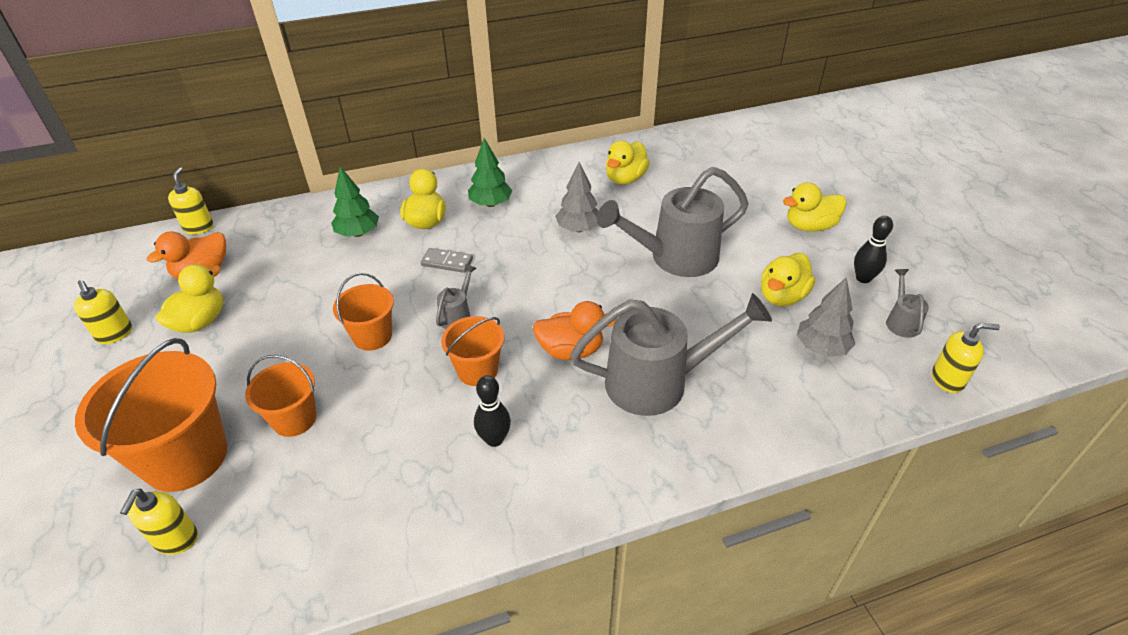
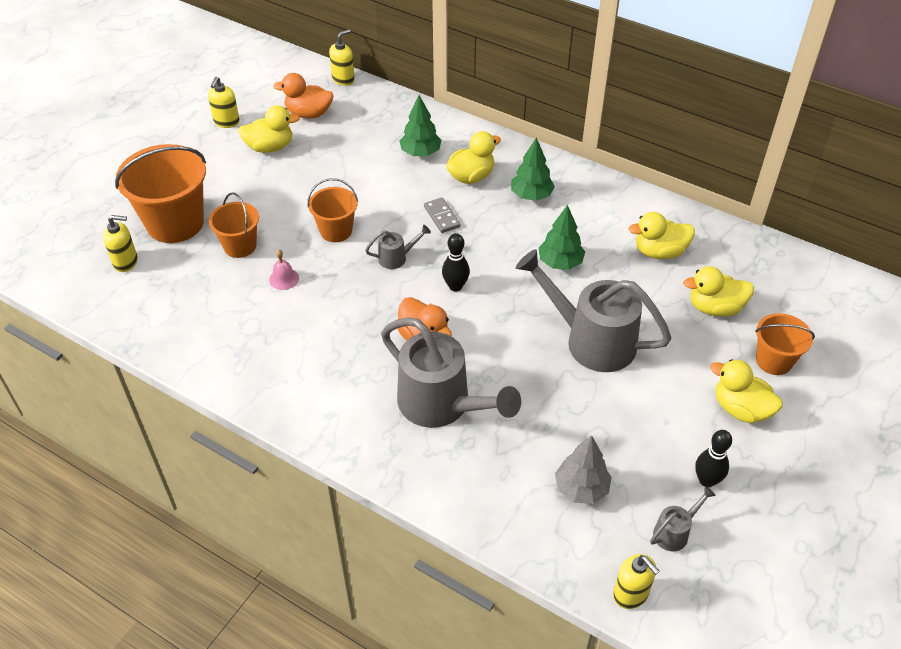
camera: 50 degrees right, 5 degrees up
yellow soap dispenser [120,488,198,555] -> yellow soap dispenser turned 150 degrees counterclockwise [103,215,138,272]
orange bucket [441,316,504,386] -> orange bucket moved to [755,313,815,375]
black bowling pin [474,375,511,447] -> black bowling pin moved to [442,233,470,291]
grey tree [555,162,599,232] -> green tree [538,205,585,270]
yellow duck [761,253,816,306] -> yellow duck moved to [683,266,754,316]
none -> pink bell [269,249,299,290]

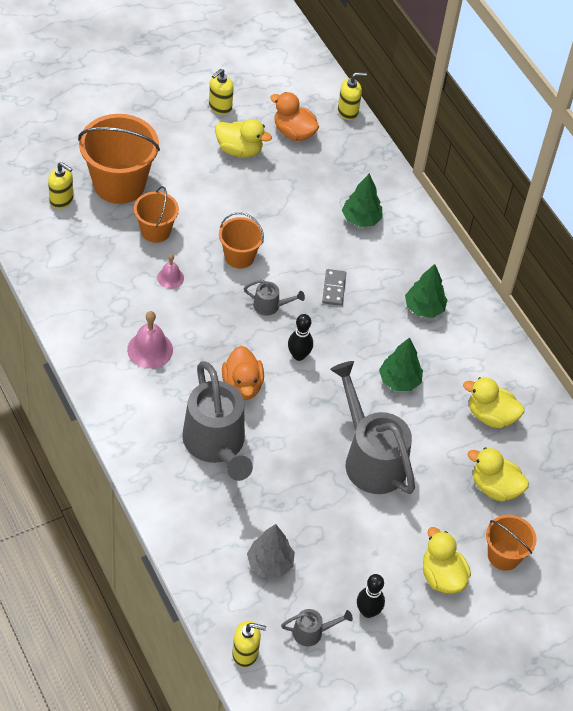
camera: 25 degrees right, 5 degrees up
yellow duck [446,131,501,184] -> none
yellow soap dispenser [613,554,660,609] -> yellow soap dispenser turned 75 degrees counterclockwise [232,621,266,668]
none -> pink bell [127,311,173,369]

